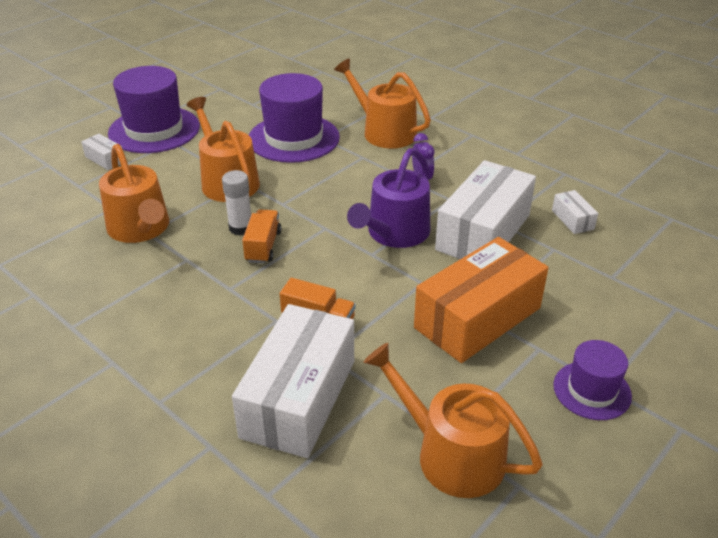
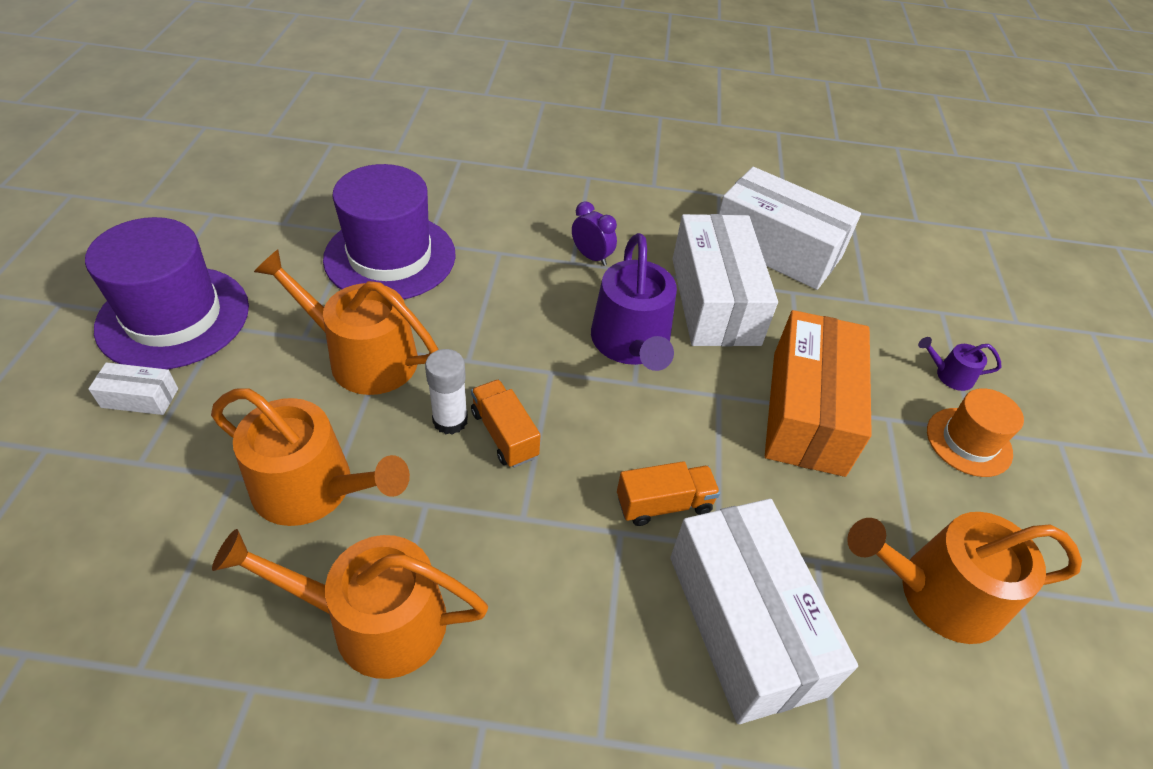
camera: 40 degrees left, 10 degrees up
orange watering can [334,59,431,149] -> orange watering can moved to [212,529,488,679]
white box [552,190,598,234] -> white box [719,167,861,290], size x2.37
purple hat [553,340,632,420] -> orange hat [927,388,1024,477]
none -> purple watering can [918,337,1001,391]

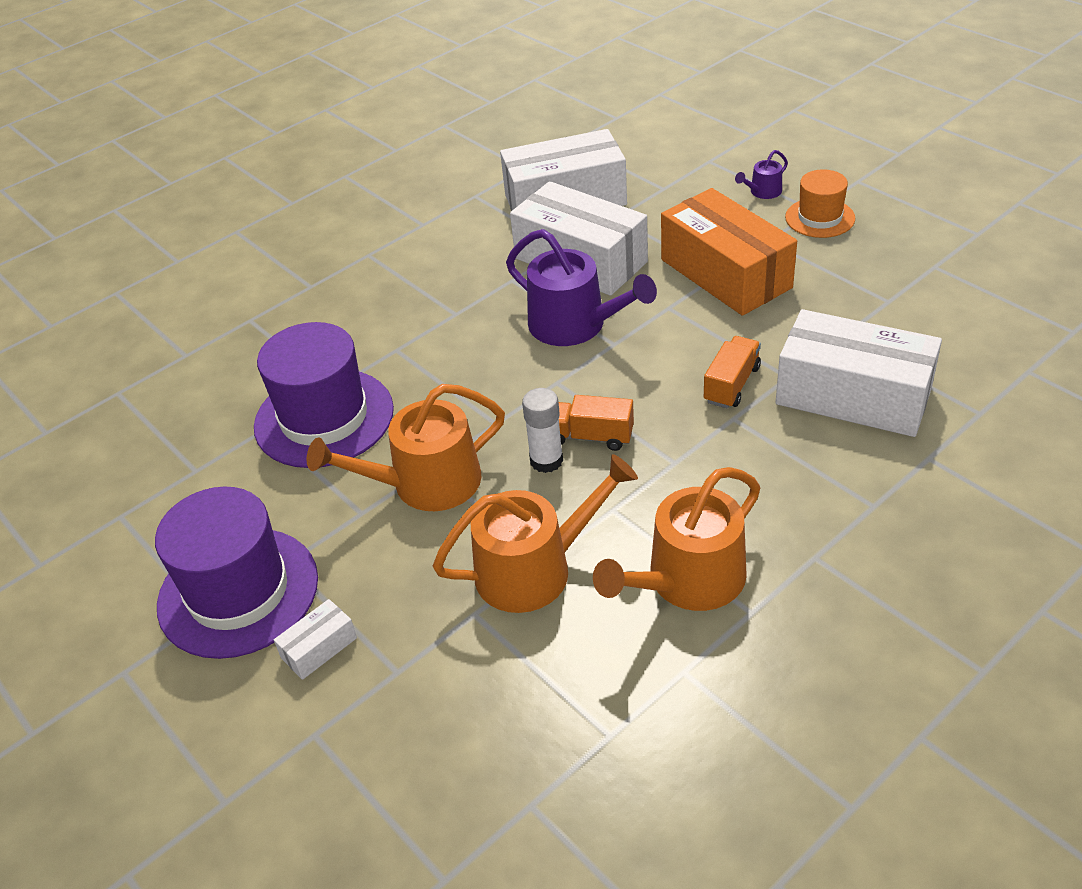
camera: 40 degrees left, 5 degrees down
purple clock [572,201,617,266] -> none
orange watering can [847,512,1082,644] -> none

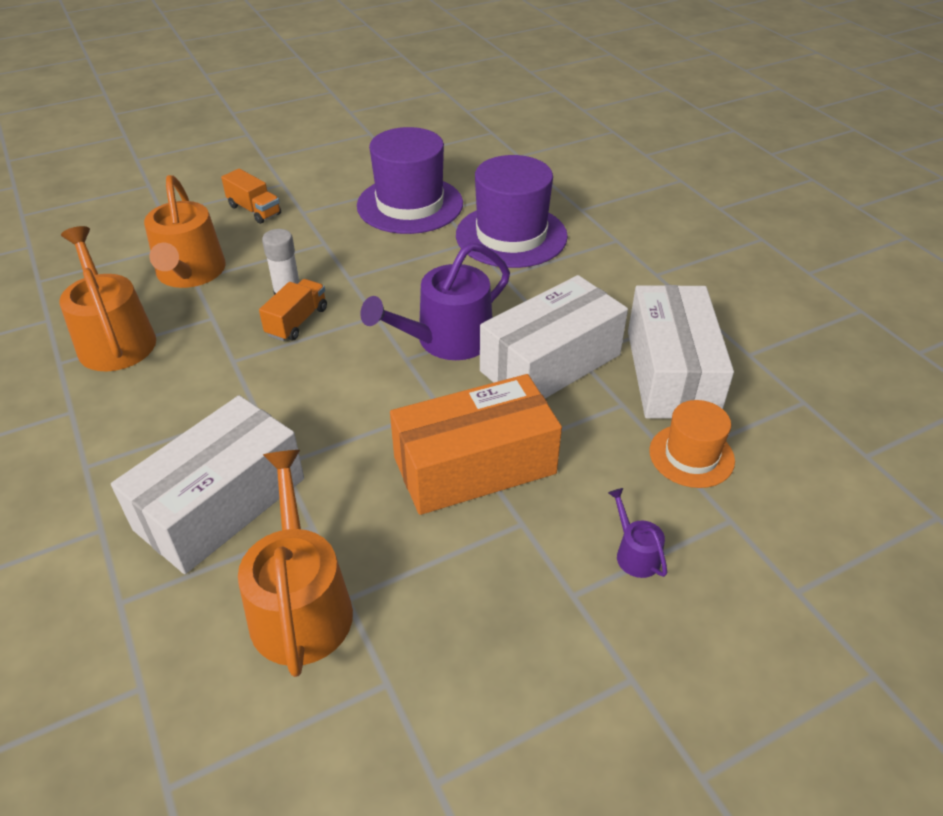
camera: 100 degrees right, 0 degrees up
purple hat [155,487,318,659] -> purple hat moved to [456,155,568,268]
white box [274,599,357,680] -> none
orange watering can [307,384,505,511] -> orange watering can moved to [238,450,353,677]
orange truck [704,336,761,408] -> orange truck moved to [221,169,281,224]
orange hat [785,169,855,238] -> orange hat moved to [649,400,735,488]

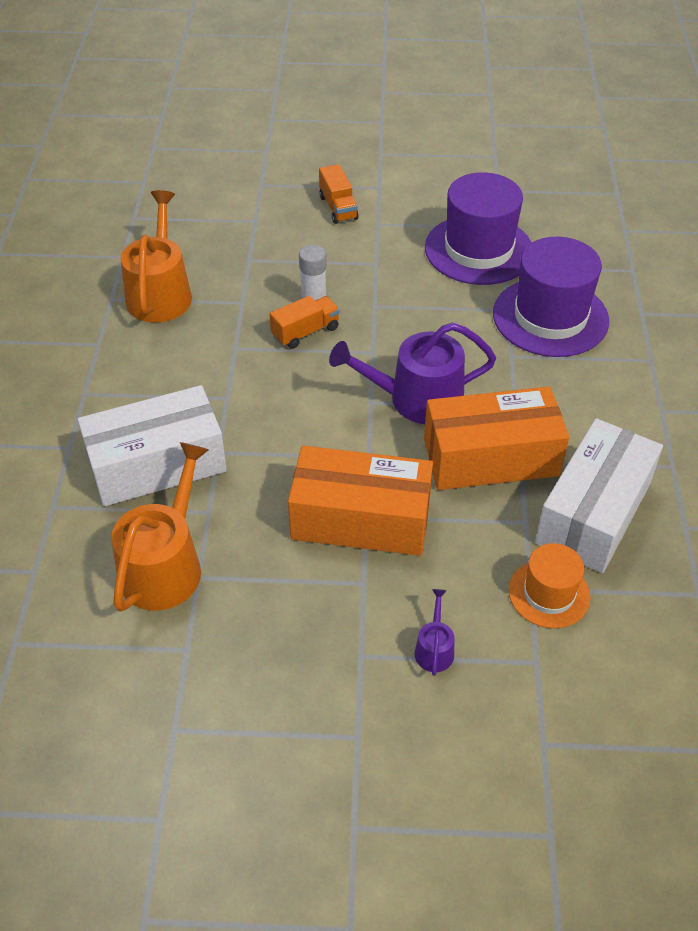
camera: 30 degrees right, 5 degrees up
orange watering can [144,175,226,288] -> none
white box [480,275,628,398] -> orange box [424,387,569,490]

